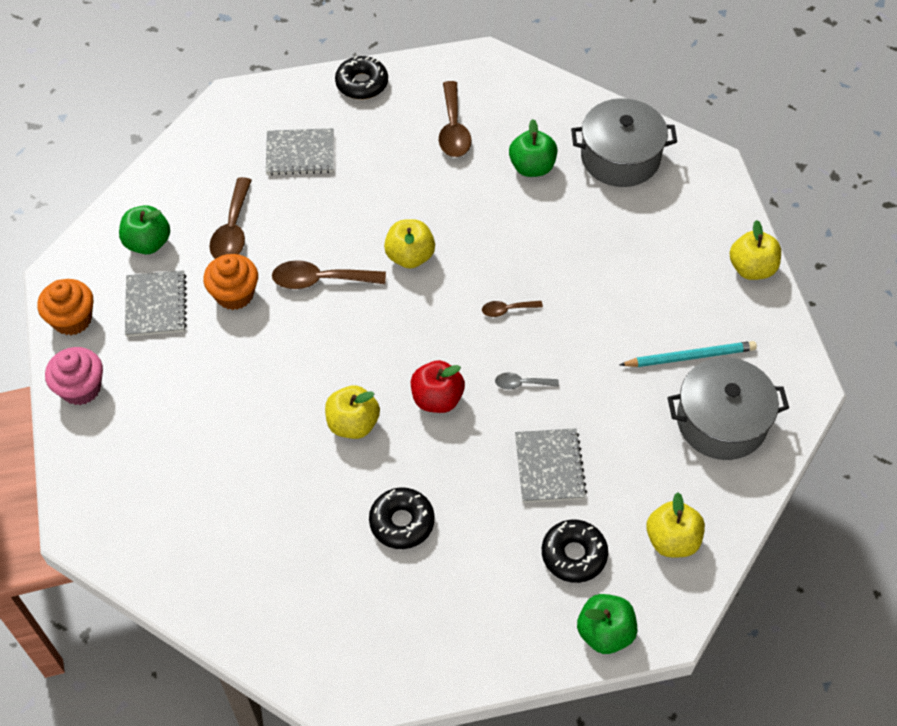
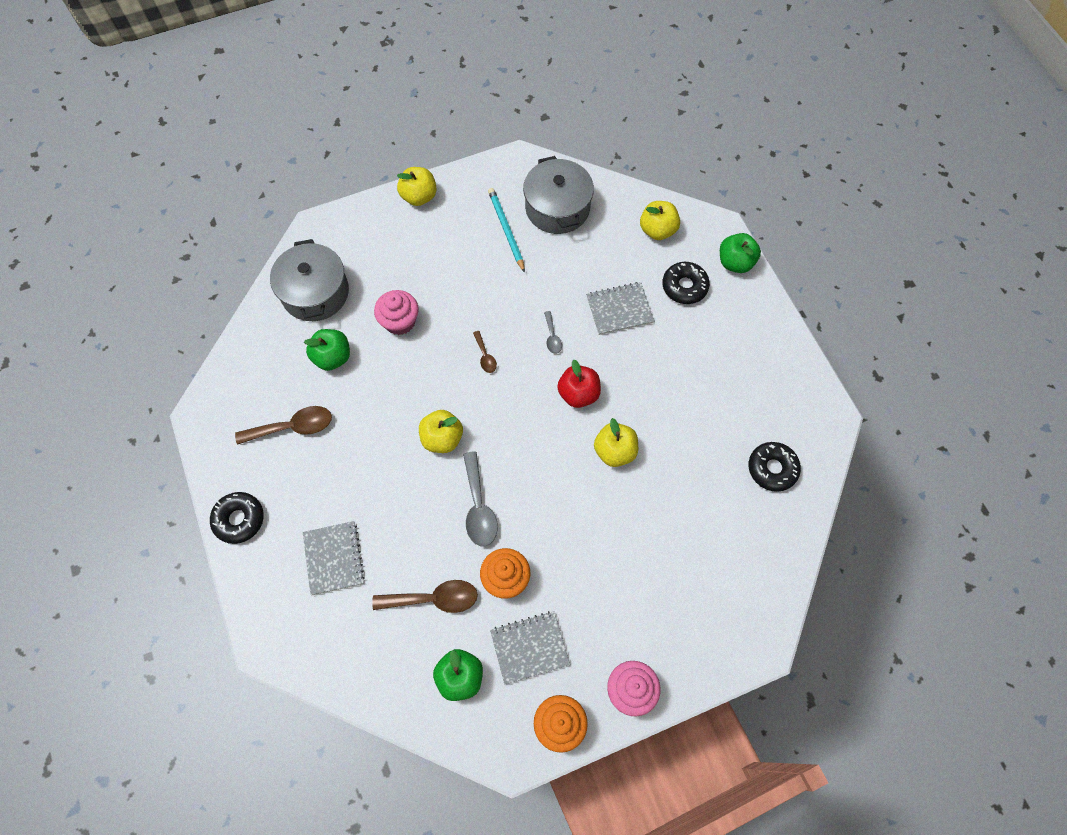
camera: 100 degrees left, 10 degrees up
brown spoon [272,260,386,289] -> grey spoon [463,451,498,547]
black donut [369,487,434,549] -> black donut moved to [749,442,801,492]
none -> pink cupcake [374,290,419,335]

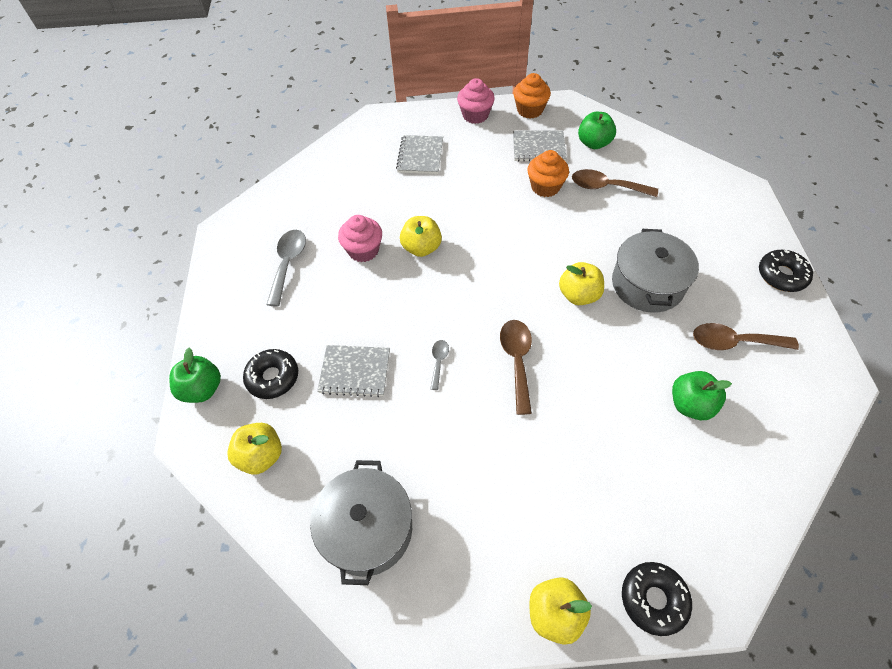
camera: 160 degrees left, 10 degrees down
grey pot [270,239,349,321] -> grey pot moved to [612,229,699,313]
grey notebook [303,521,365,595] -> grey notebook moved to [396,135,443,174]
pink cupcake [374,290,419,335] -> pink cupcake moved to [338,215,382,262]
grey spoon [463,451,498,547] -> grey spoon moved to [266,230,306,307]
brown spoon [473,331,497,373] -> brown spoon [500,320,532,415], size x1.86
turquoise pencil [488,188,525,273] -> none
red apple [557,360,601,408] -> none
black donut [749,442,801,492] -> black donut moved to [622,562,692,636]

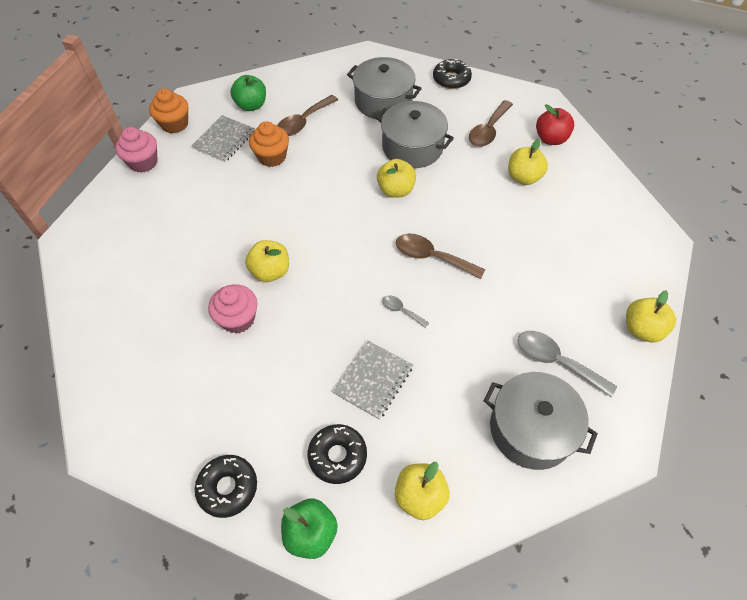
camera: 65 degrees left, 0 degrees up
grey spoon [266,230,306,307] -> grey spoon moved to [518,331,617,397]
grey notebook [396,135,443,174] -> none
black donut [622,562,692,636] -> black donut moved to [195,455,257,518]
green apple [672,371,732,420] -> yellow apple [508,139,548,185]
none -> grey pot [347,57,422,119]
none -> red apple [536,104,574,145]

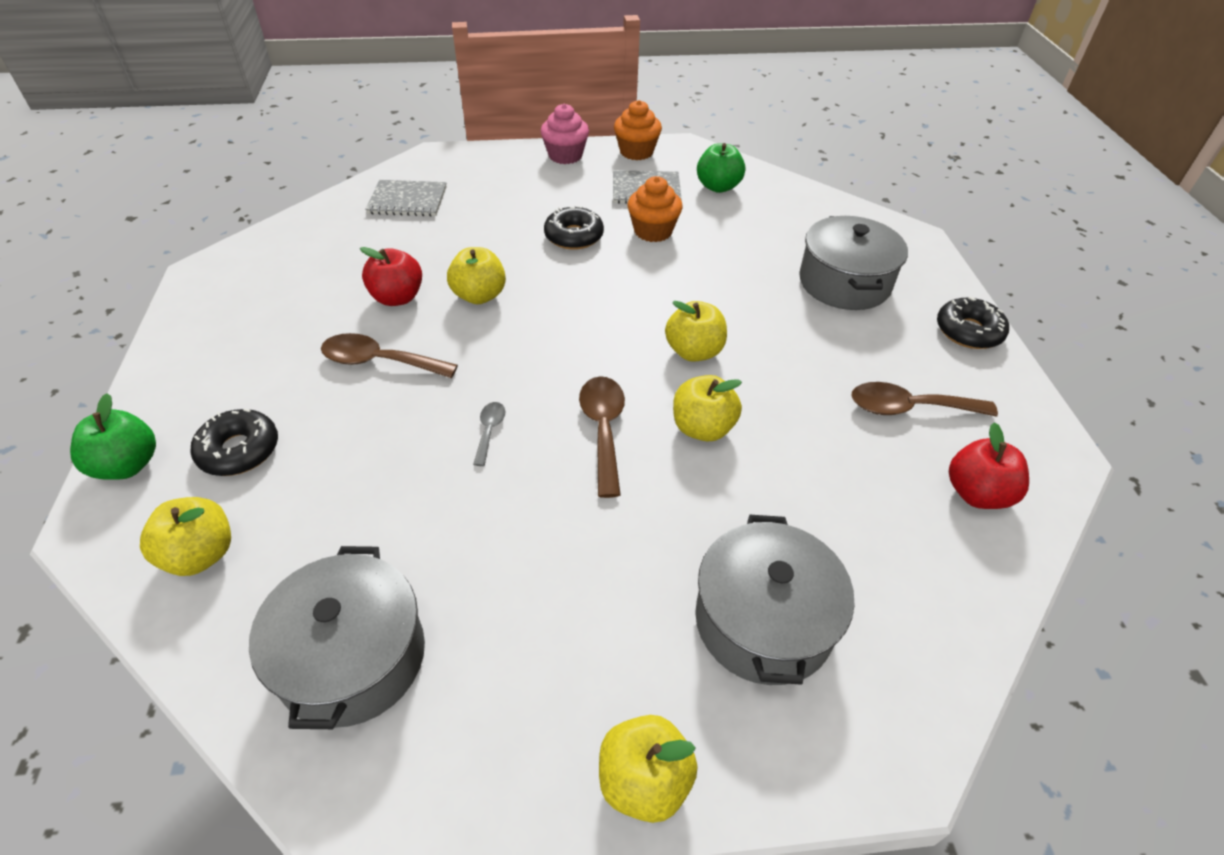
camera: 60 degrees right, 10 degrees down
black donut [195,455,257,518] -> black donut moved to [544,206,604,250]
pink cupcake [208,284,258,334] -> red apple [360,247,422,306]
brown spoon [277,95,338,136] -> brown spoon moved to [321,333,458,378]
grey notebook [333,341,413,419] -> grey notebook moved to [365,180,446,216]
grey pot [376,101,454,168] -> grey pot moved to [695,515,854,685]
yellow apple [508,139,548,185] -> yellow apple moved to [673,375,742,441]
grey spoon [518,331,617,397] -> none

